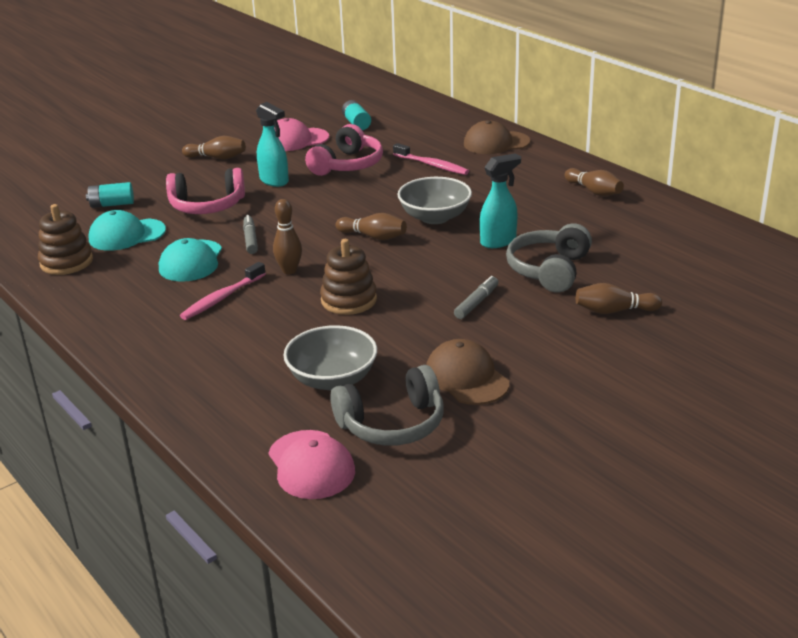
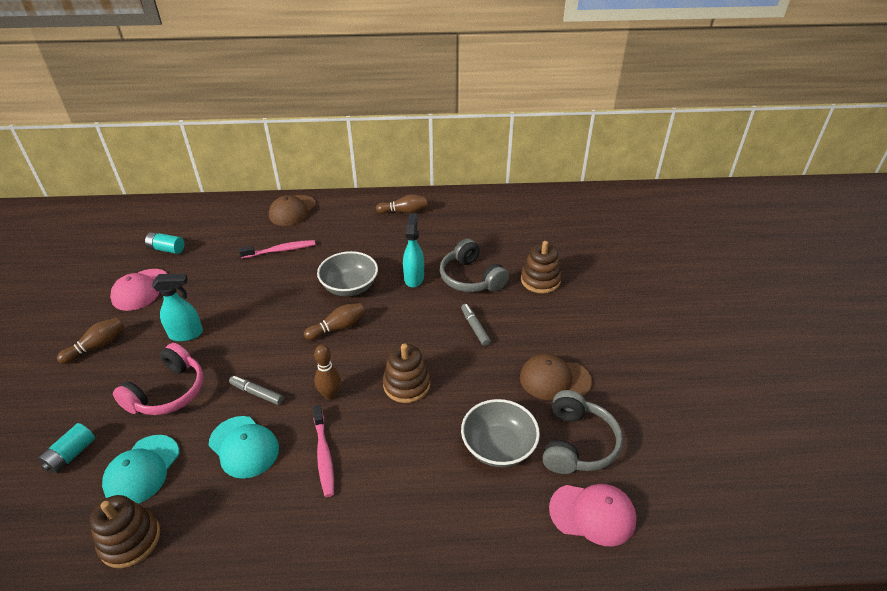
camera: 55 degrees left, 10 degrees up
pink headphones [305,124,383,176] -> none
brown bowling pin [576,283,662,314] -> brown stacking toy [521,241,562,294]

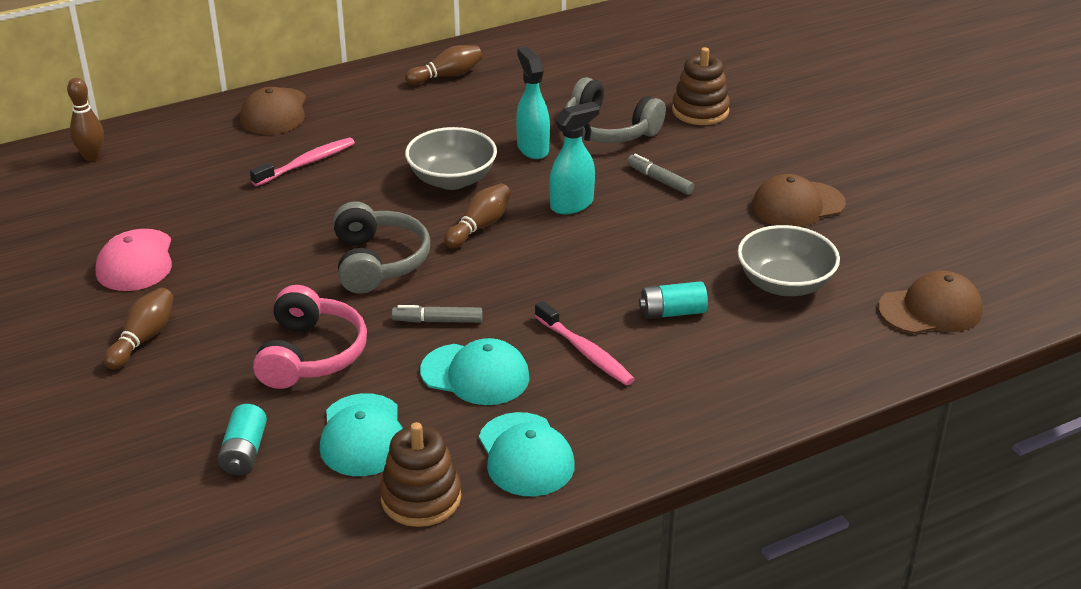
camera: 25 degrees left, 5 degrees down
turquoise battery [145,232,184,254] -> turquoise battery moved to [639,281,708,319]
turquoise spray bottle [152,273,203,342] -> turquoise spray bottle moved to [549,102,600,214]
brown bowling pin [314,345,341,400] -> brown bowling pin moved to [67,78,104,161]
brown stacking toy [383,344,430,403] -> none
grey headphones [542,390,623,474] -> grey headphones moved to [333,201,430,294]
pink cap [549,484,637,547] -> brown cap [878,271,983,334]
none -> turquoise cap [479,412,575,496]

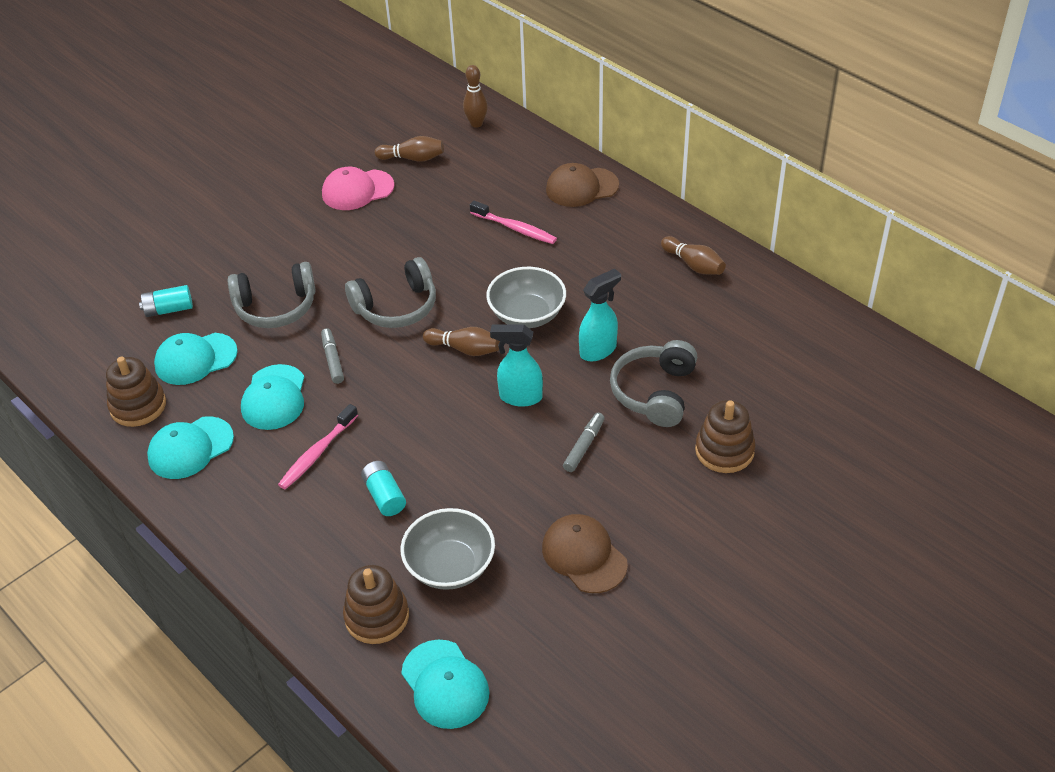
camera: 75 degrees right, 10 degrees up
brown bowling pin [104,288,174,370] -> brown bowling pin moved to [375,136,444,161]
pink headphones [253,285,367,389] -> grey headphones [227,262,316,328]
turquoise spray bottle [549,102,600,214] -> turquoise spray bottle turned 150 degrees clockwise [490,324,543,407]
brown cap [878,271,983,334] -> turquoise cap [401,639,489,729]
none -> brown stacking toy [343,565,409,644]

